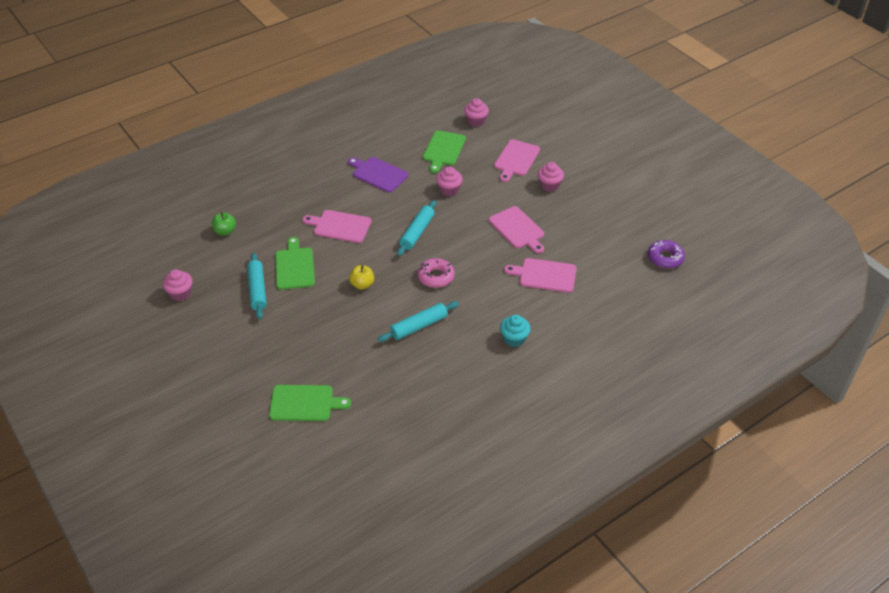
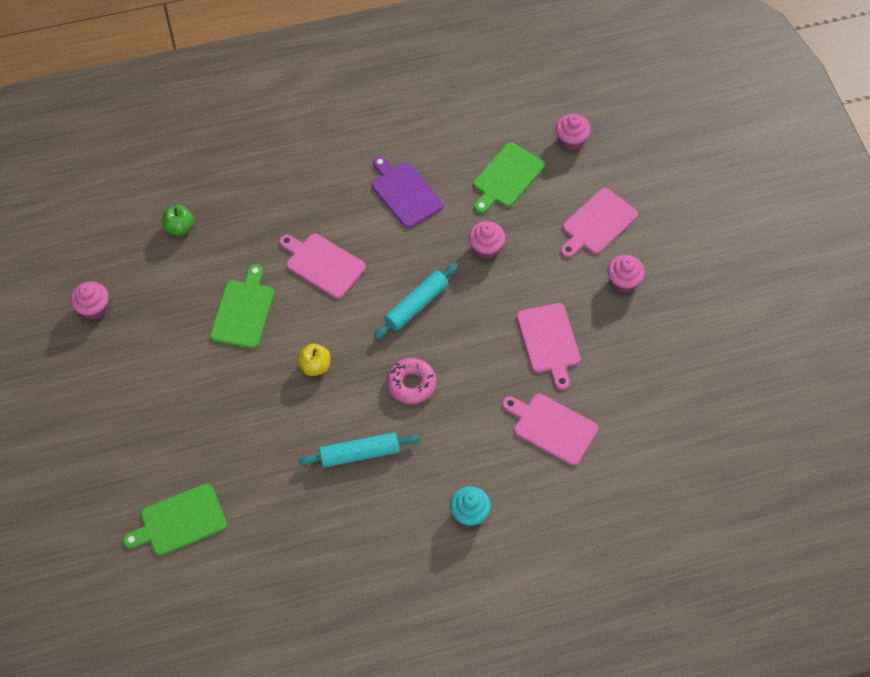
camera: 20 degrees right, 15 degrees up
turquoise rolling pin [247,253,267,319] -> none
green cutting board [269,385,351,421] -> green cutting board turned 135 degrees clockwise [123,483,227,556]
purple donut [648,240,685,269] -> none

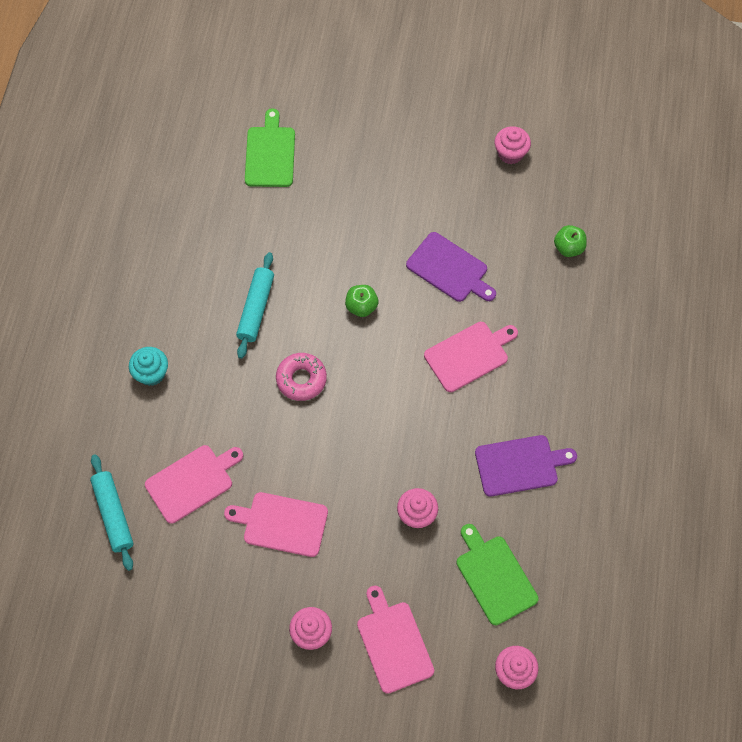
camera: 115 degrees right, 5 degrees up
green cutting board [210,264,274,348] -> purple cutting board [406,232,496,302]
yellow apple [297,344,330,376] -> green apple [345,285,378,317]
turquoise rolling pin [374,263,458,339] -> turquoise rolling pin moved to [90,454,134,571]

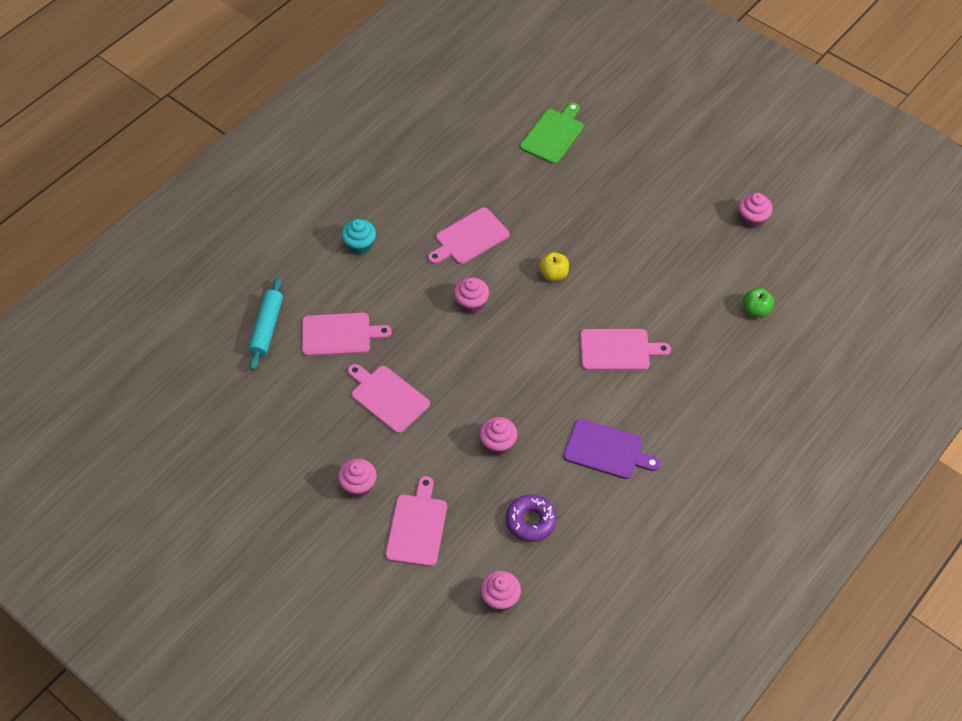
camera: 30 degrees right, 10 degrees down
turquoise rolling pin [236,252,274,359] -> pink cutting board [428,207,509,264]
pink donut [276,353,327,401] -> pink cupcake [454,277,489,314]
green apple [345,285,378,317] -> yellow apple [539,252,569,281]
purple cutting board [406,232,496,302] -> none
green cutting board [456,524,538,626] -> purple donut [506,495,557,542]

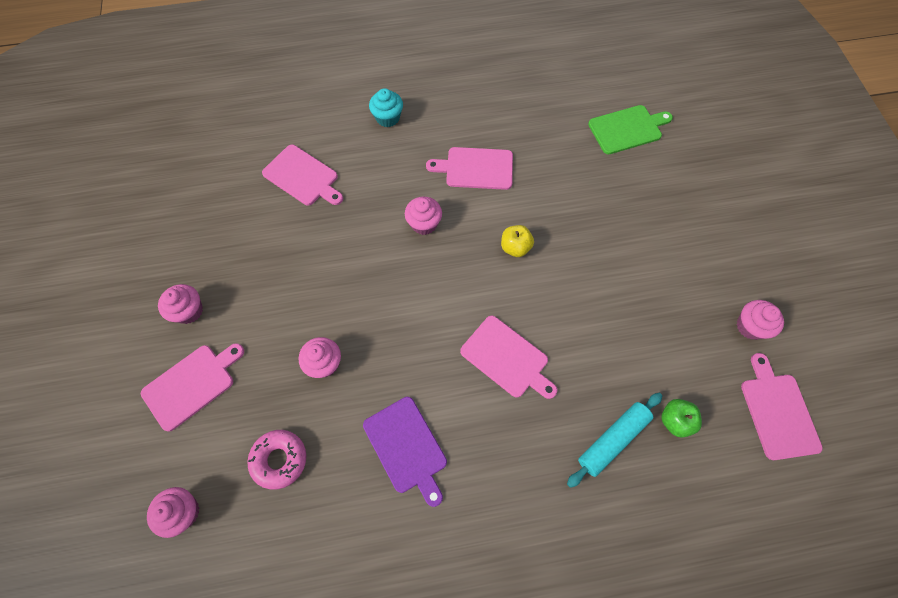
camera: 40 degrees right, 10 degrees up
turquoise rolling pin [248,278,283,370] -> turquoise rolling pin moved to [567,393,663,488]
pink cutting board [348,364,430,434] -> pink cutting board moved to [741,353,823,460]
purple donut [506,495,557,542] -> pink donut [247,430,306,489]

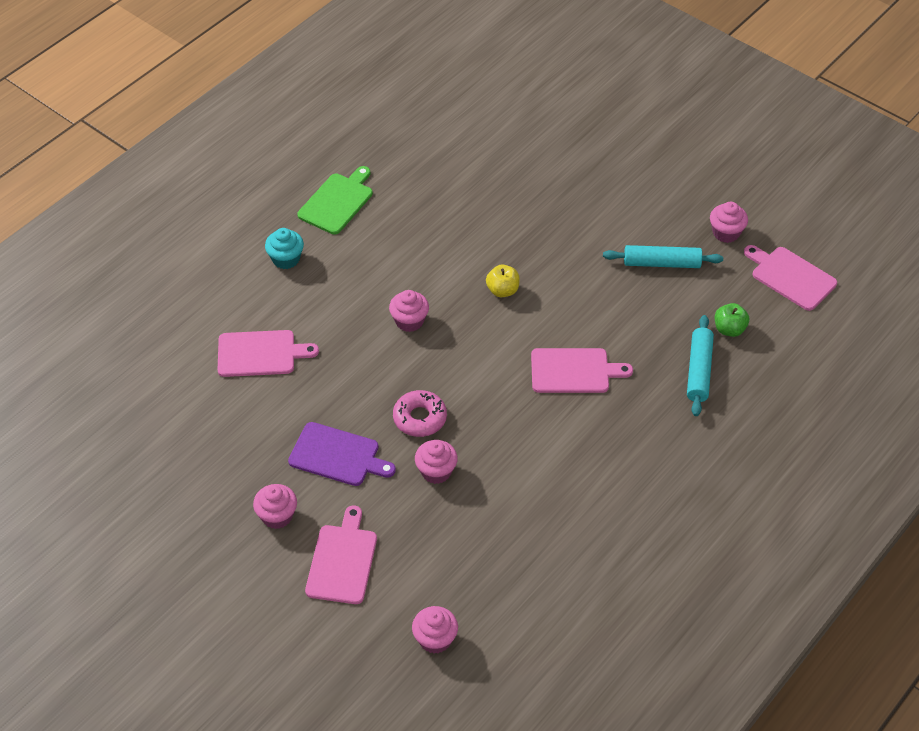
camera: 40 degrees left, 15 degrees down
pink donut [247,430,306,489] -> pink donut moved to [393,390,447,437]
purple cutting board [363,397,447,507] -> purple cutting board moved to [288,422,396,486]
pink cutting board [426,147,513,190] -> none
green cutting board [588,105,673,155] -> green cutting board moved to [297,166,373,234]
none -> turquoise rolling pin [603,245,723,268]

